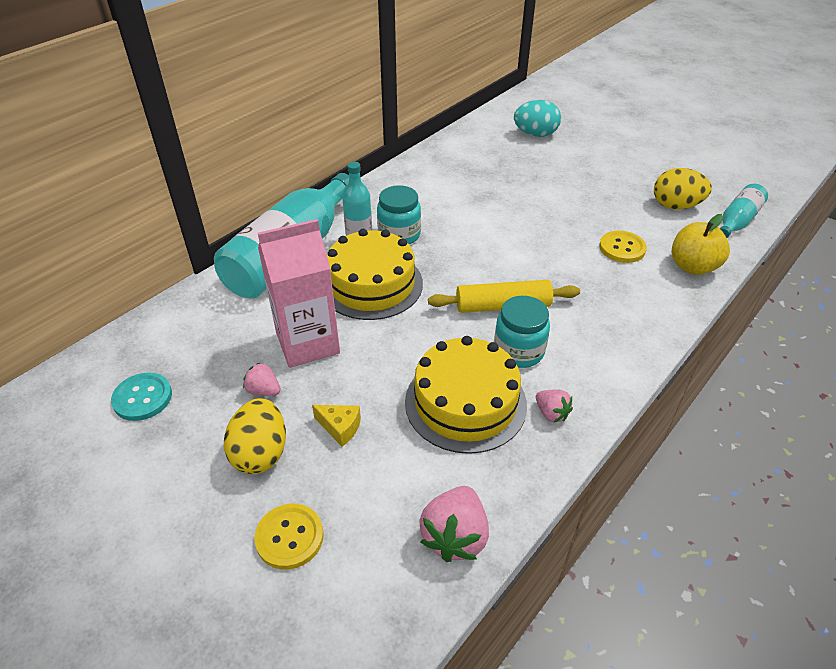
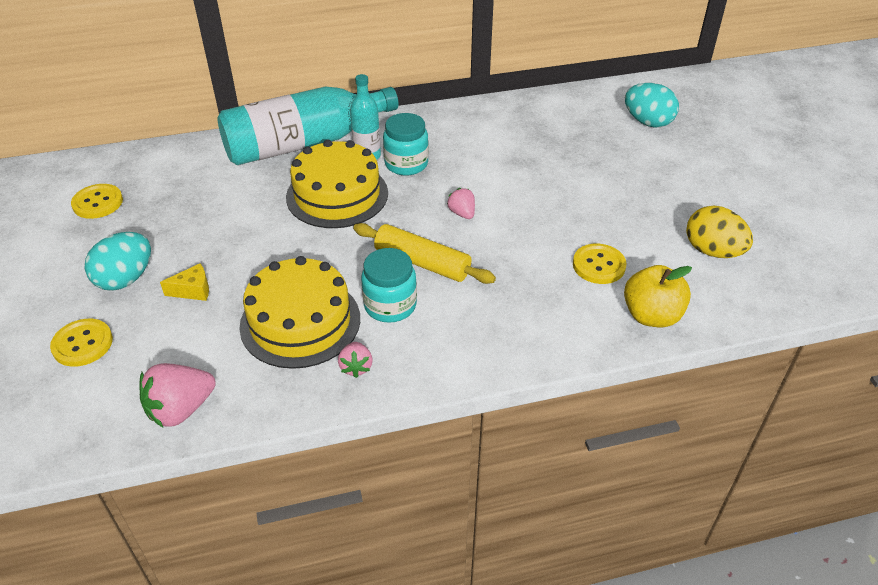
camera: 35 degrees right, 0 degrees up
turquoise button [111,372,172,421] -> yellow button [71,184,123,219]
yellow egg [224,398,286,474] -> turquoise egg [85,232,151,291]
pink strawberry [243,362,281,396] -> pink strawberry moved to [447,188,475,219]
pink carton [258,219,340,368] -> none
yellow cheese [312,405,361,447] -> yellow cheese turned 75 degrees counterclockwise [160,263,209,301]
turquoise bottle [720,184,768,238] -> none

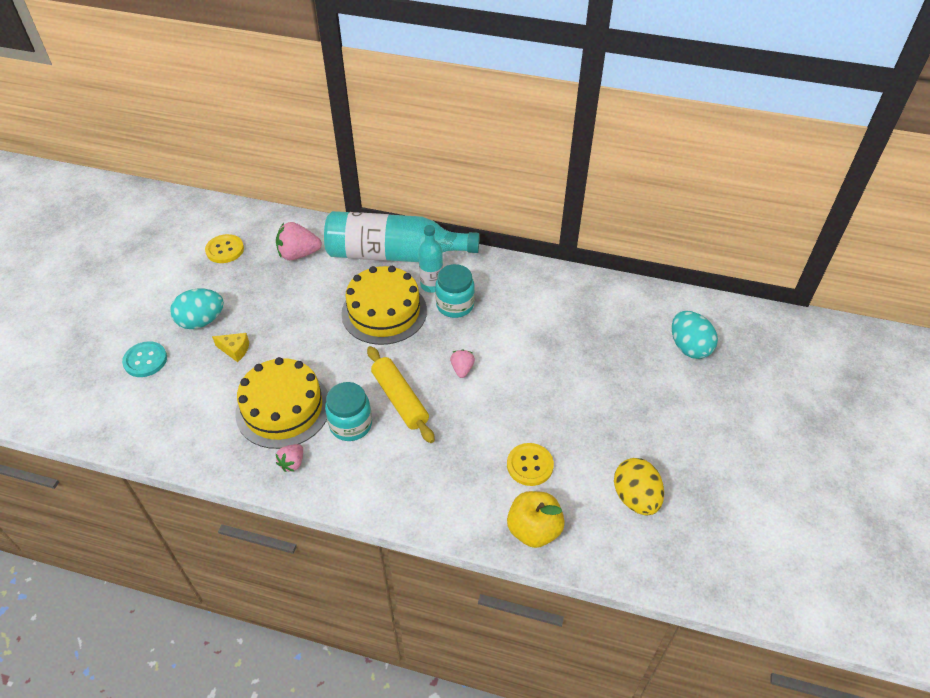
camera: 30 degrees right, 5 degrees up
yellow button [50,319,113,367] -> turquoise button [122,341,167,377]
pink strawberry [140,363,216,427] -> pink strawberry moved to [276,222,322,260]

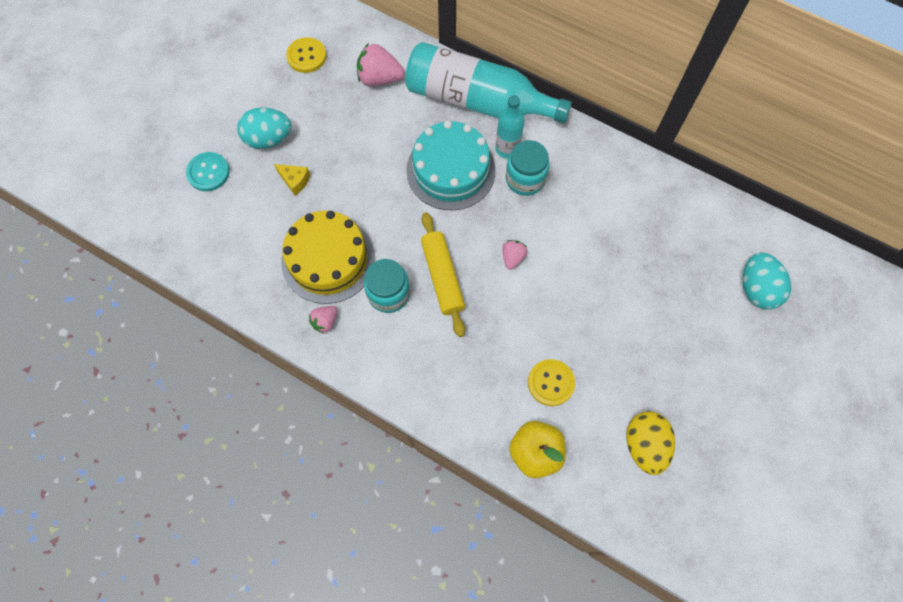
camera: 15 degrees right, 20 degrees up
yellow cake [341,266,427,345] -> turquoise cake [406,121,496,210]

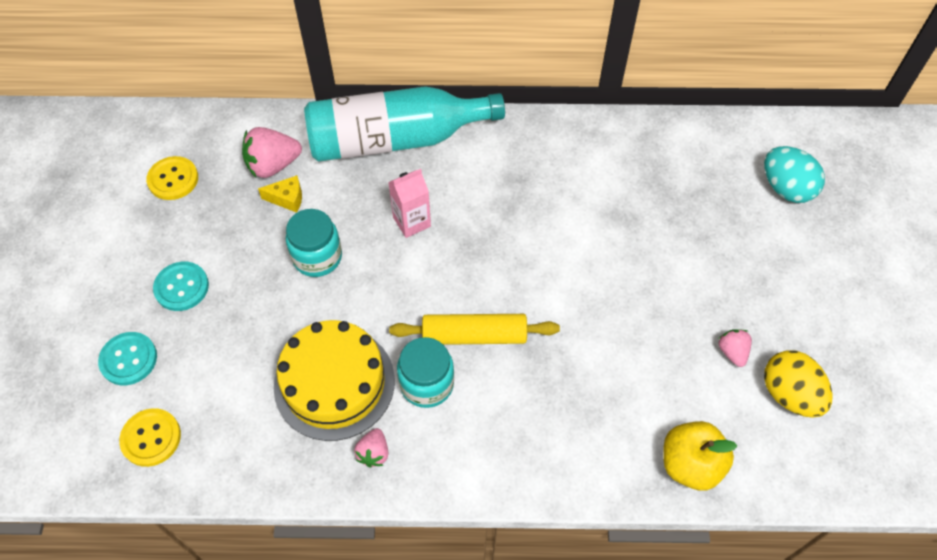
camera: 30 degrees left, 10 degrees down
turquoise egg [237,108,291,149] -> turquoise button [153,262,209,311]
yellow cheese [274,164,310,195] -> yellow cheese moved to [258,175,302,213]
turquoise cake [406,121,496,210] -> pink carton [388,169,431,238]
yellow rolling pin [421,212,465,337] -> yellow rolling pin turned 45 degrees counterclockwise [389,314,560,345]
turquoise bottle [495,95,524,159] -> none
pink strawberry [502,240,528,270] -> pink strawberry moved to [718,329,752,367]
turquoise jar [506,140,549,196] -> turquoise jar moved to [286,209,342,277]
yellow button [528,359,575,406] -> yellow button moved to [119,408,181,467]

